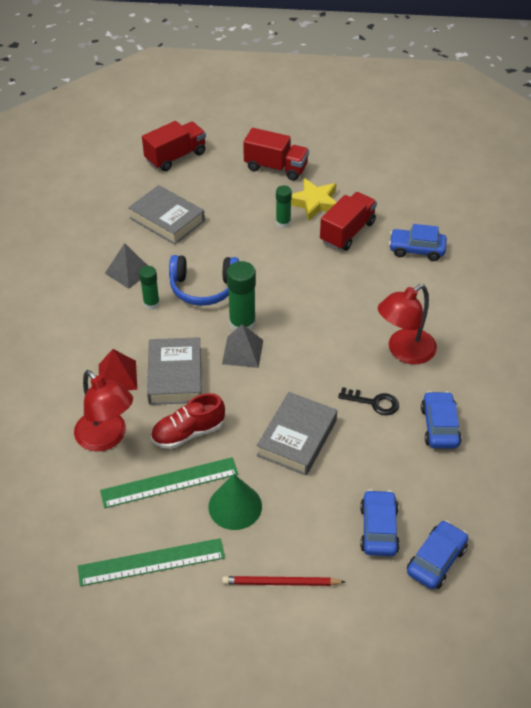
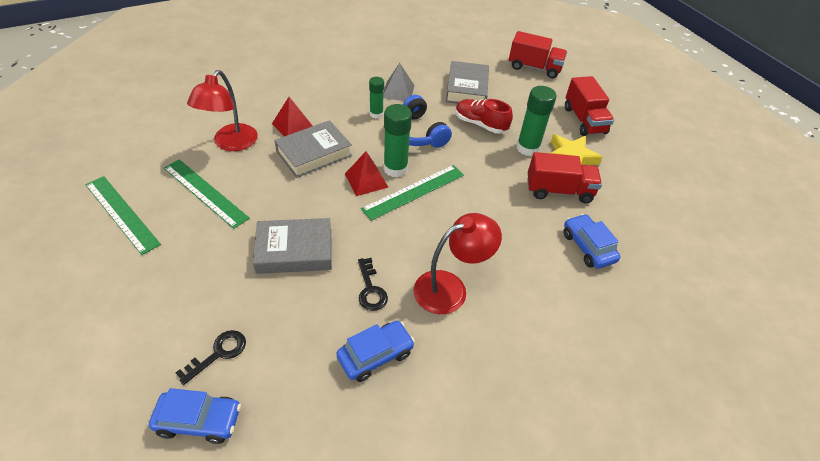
camera: 55 degrees right, 0 degrees up
red shoe [151,393,225,449] -> red shoe moved to [455,99,513,134]
green cone [208,474,262,530] -> none
grey pyramid [222,324,263,368] -> red pyramid [345,152,388,196]
red pencil [222,576,345,586] -> none
green glue stick [276,185,292,228] -> green glue stick [516,86,556,156], size x1.61
blue car [360,489,400,556] -> black key [176,330,246,385]
red lamp [378,284,437,364] -> red lamp turned 135 degrees clockwise [414,213,502,314]
none -> green ruler [361,165,464,221]

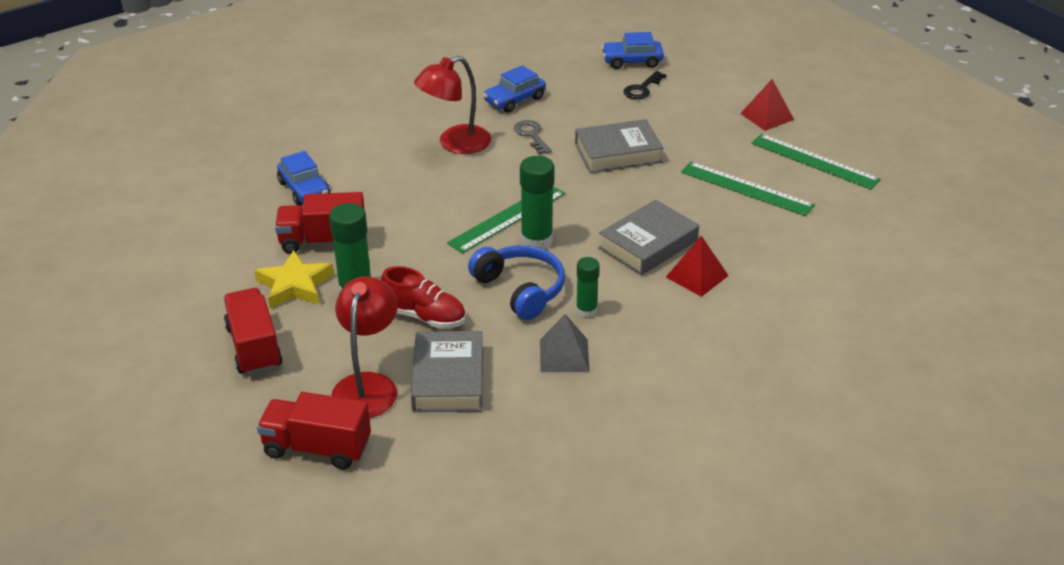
camera: 175 degrees right, 10 degrees down
red lamp [187,70,258,151] -> red lamp moved to [331,276,398,418]
red pyramid [345,152,388,196] -> red pyramid moved to [740,79,794,131]
black key [358,258,388,311] -> grey key [514,120,552,155]

